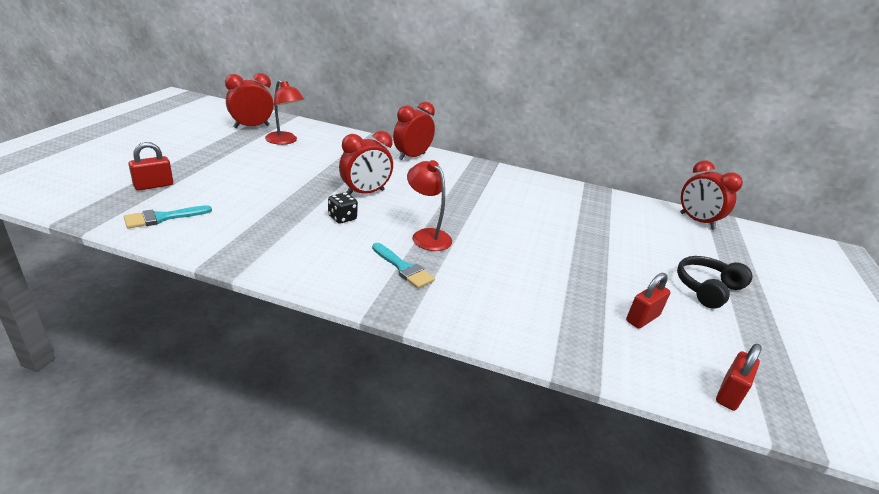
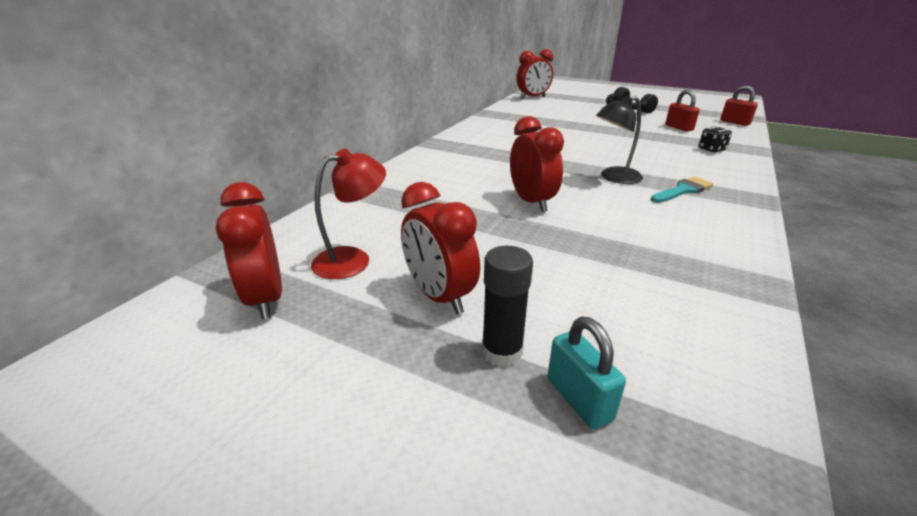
camera: 75 degrees left, 0 degrees up
turquoise brush [124,205,212,229] -> none
red padlock [128,142,173,190] -> turquoise padlock [547,317,626,429]
black dice [328,192,358,224] -> black dice moved to [699,126,732,153]
red clock [393,102,435,161] -> red clock moved to [401,182,480,314]
red lamp [407,160,452,251] -> black lamp [596,95,643,184]
none -> black glue stick [482,246,533,367]

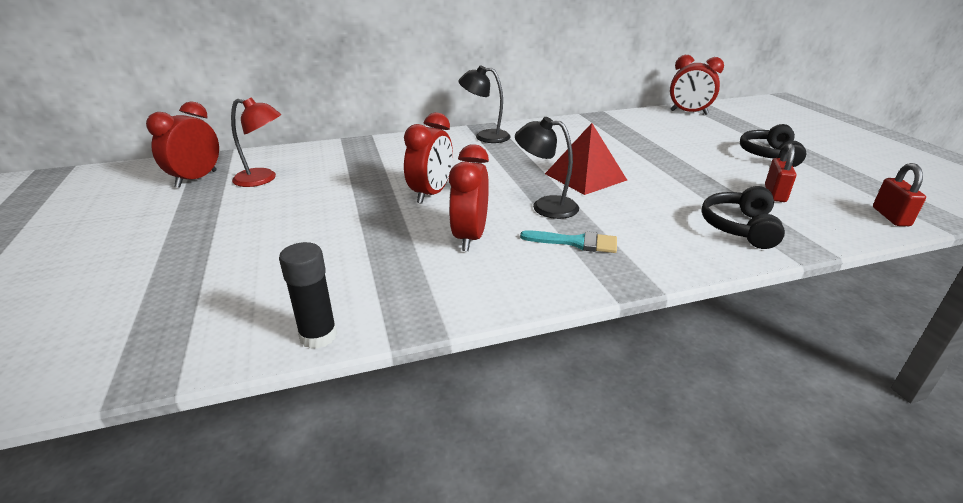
camera: 45 degrees right, 0 degrees up
red clock [401,182,480,314] -> red clock moved to [449,144,489,251]
black glue stick [482,246,533,367] -> black glue stick moved to [279,242,337,349]
turquoise padlock [547,317,626,429] -> none
black dice [699,126,732,153] -> black headphones [701,186,785,249]
none -> black lamp [458,65,511,143]
none -> red pyramid [545,123,627,195]

